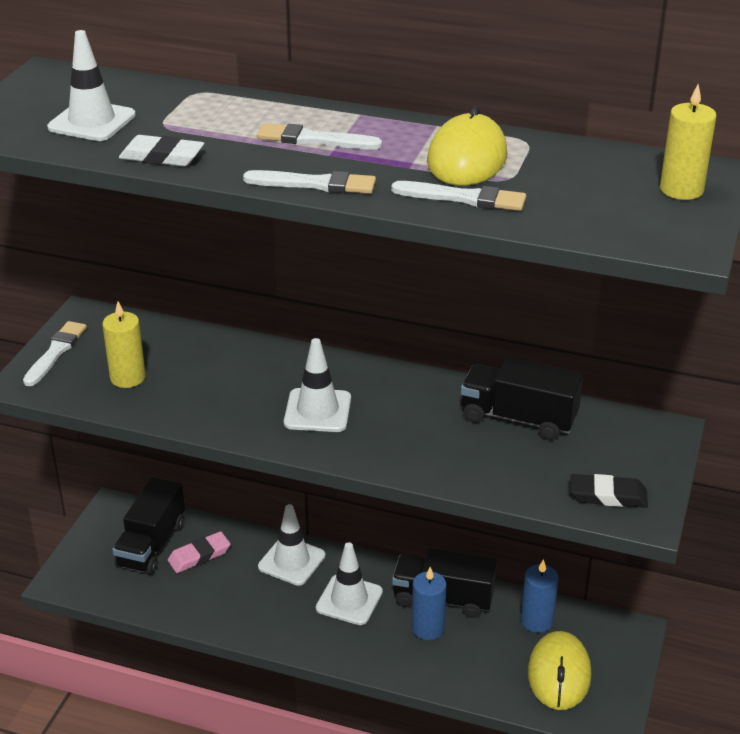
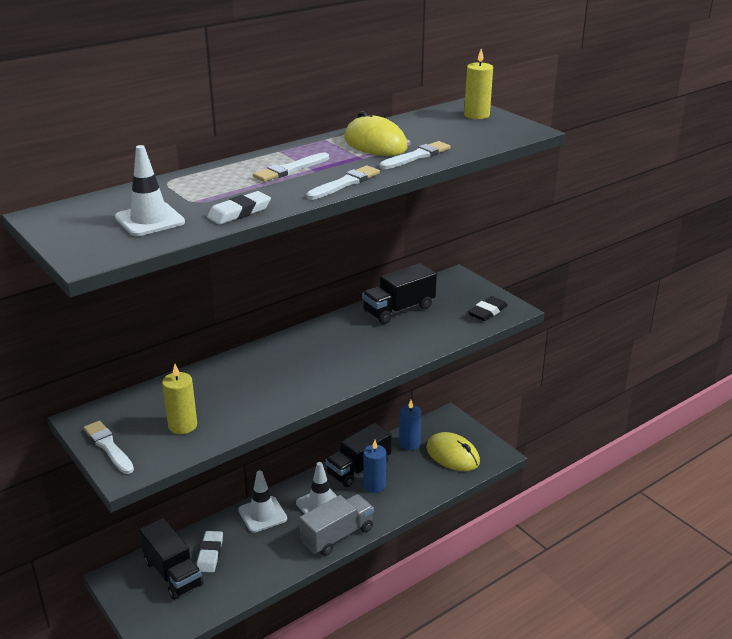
camera: 55 degrees left, 5 degrees down
pink eraser [168,531,230,573] -> white eraser [196,531,223,573]
white traffic cone [284,338,351,432] -> none
none -> grey truck [299,494,374,556]

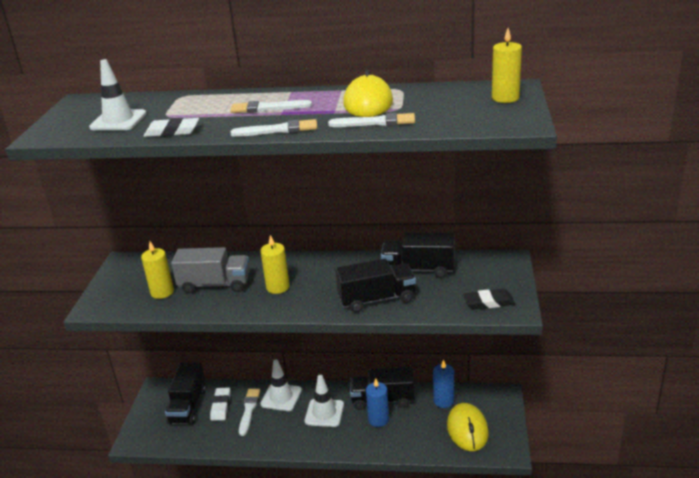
camera: 45 degrees right, 0 degrees up
white brush [83,421,134,474] -> white brush moved to [239,389,260,436]
white eraser [196,531,223,573] -> white eraser turned 45 degrees counterclockwise [210,387,231,421]
grey truck [299,494,374,556] -> grey truck moved to [171,247,250,293]
none -> yellow candle [260,235,290,294]
none -> black truck [335,259,416,313]

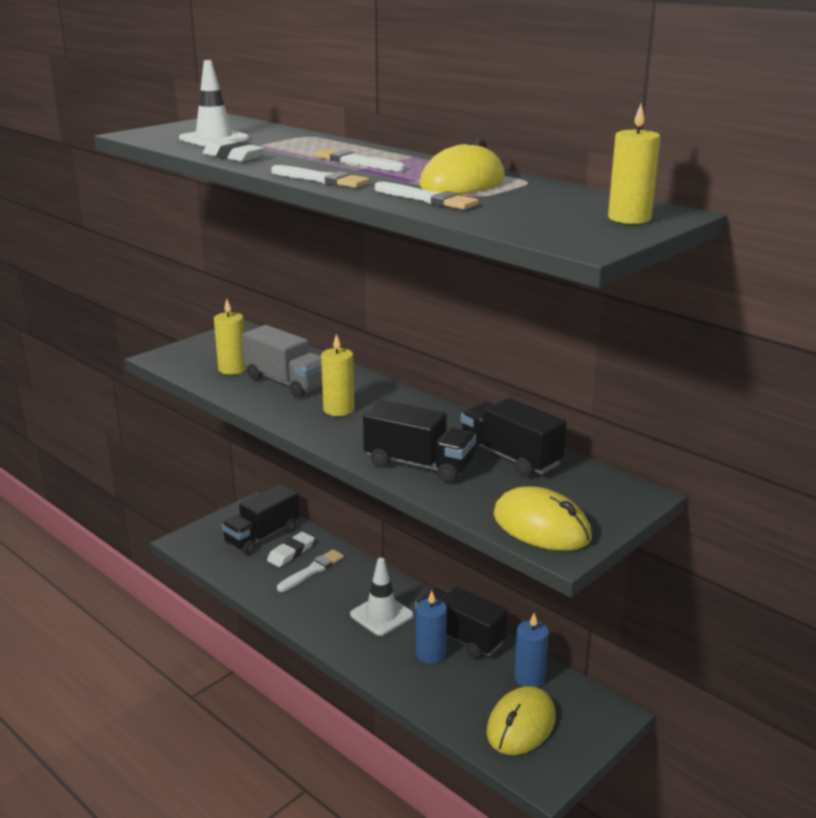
camera: 35 degrees right, 5 degrees down
white traffic cone [260,360,302,411] -> none
black eraser [463,289,515,309] -> yellow mouse [494,487,592,551]

